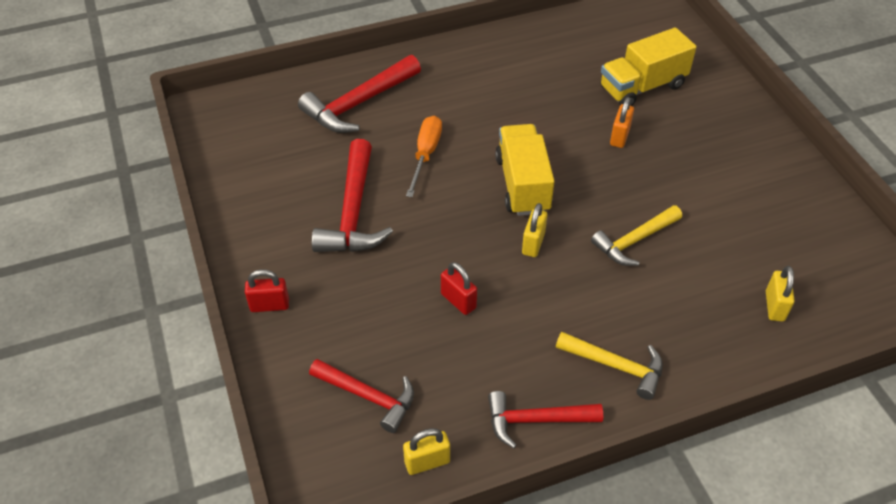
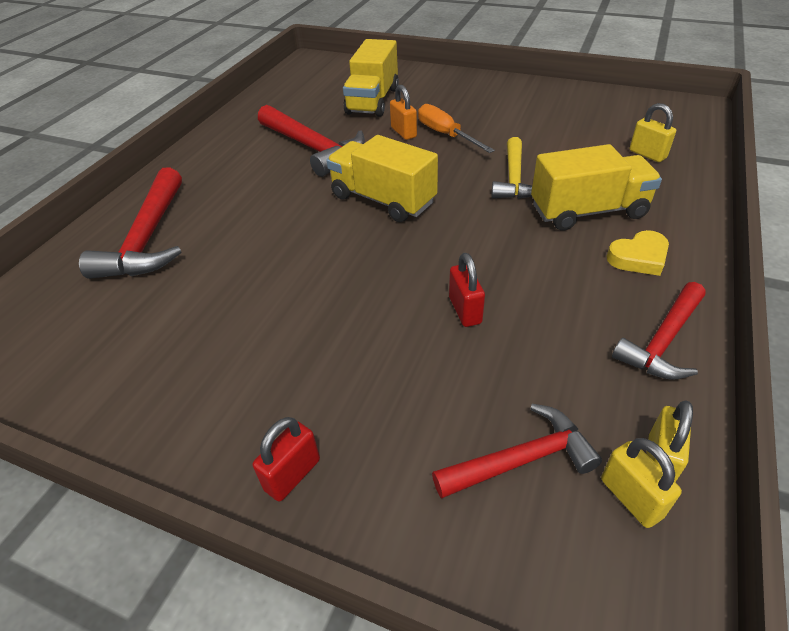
camera: 45 degrees left, 5 degrees down
red hammer [312,139,393,252] -> red hammer moved to [258,105,365,177]
orange screwdriver [406,115,442,197] -> orange screwdriver moved to [418,104,495,153]
red padlock [441,262,477,315] -> red padlock turned 75 degrees clockwise [449,253,485,327]
yellow padlock [522,203,547,257] -> yellow padlock moved to [601,438,682,528]
yellow hammer [556,332,663,400] -> yellow heart [606,230,669,276]
none -> yellow truck [531,144,662,230]

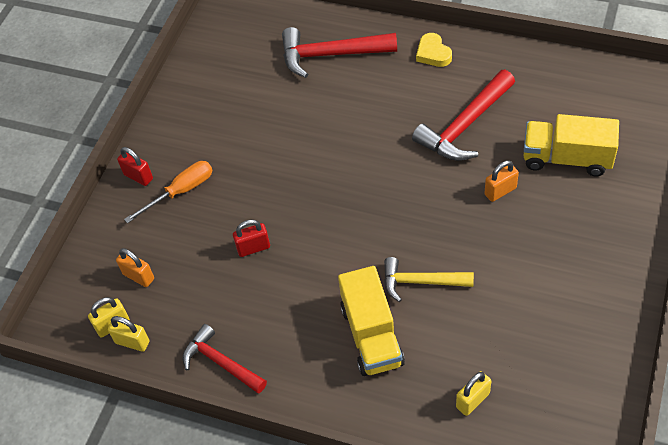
camera: 90 degrees right, 10 degrees up
yellow truck [326,135,438,222] -> none
orange screwdriver [418,104,495,153] -> orange screwdriver moved to [124,161,213,223]
red hammer [432,404,602,499] -> orange padlock [116,248,154,287]
yellow heart [606,230,669,276] -> yellow heart moved to [416,33,452,67]

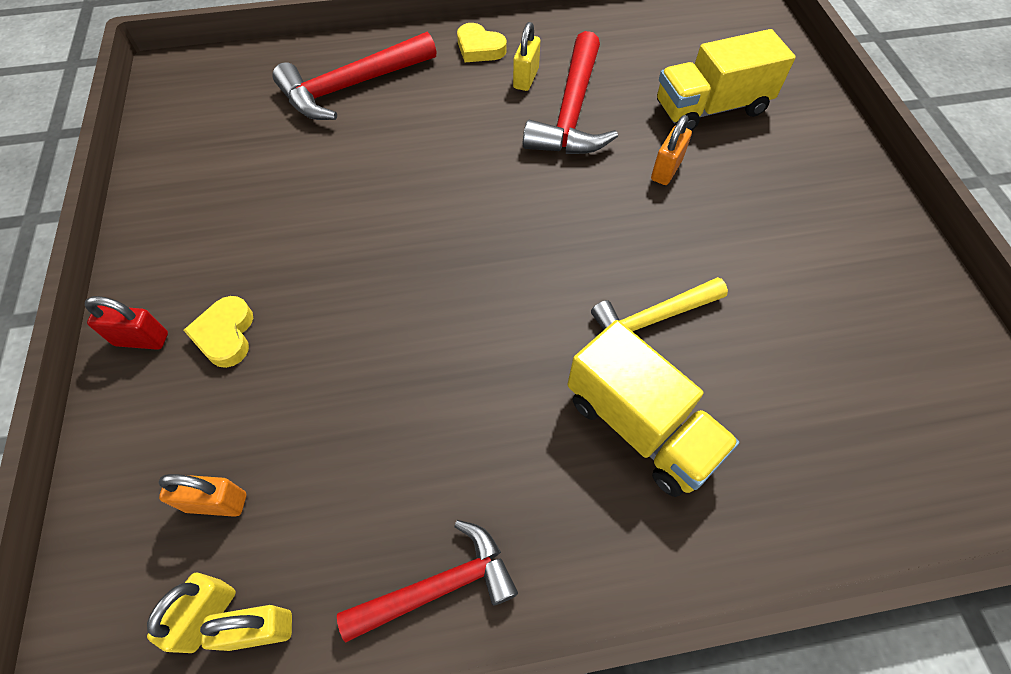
camera: 35 degrees left, 5 degrees up
orange screwdriver [124,161,213,223] -> yellow heart [184,296,253,368]
red hammer [183,324,267,394] -> red hammer turned 150 degrees clockwise [337,520,518,643]
red padlock [233,219,270,257] -> none
yellow padlock [456,371,491,416] -> yellow padlock moved to [513,22,540,91]

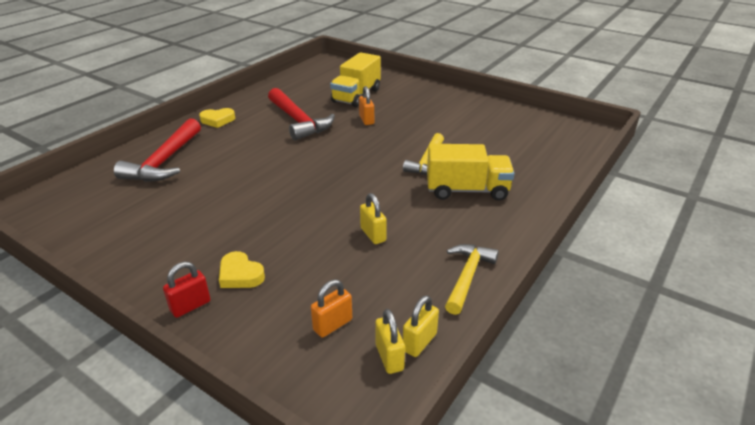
camera: 45 degrees left, 25 degrees down
red hammer [337,520,518,643] -> yellow hammer [445,244,499,315]
yellow padlock [513,22,540,91] -> yellow padlock moved to [360,193,387,244]

